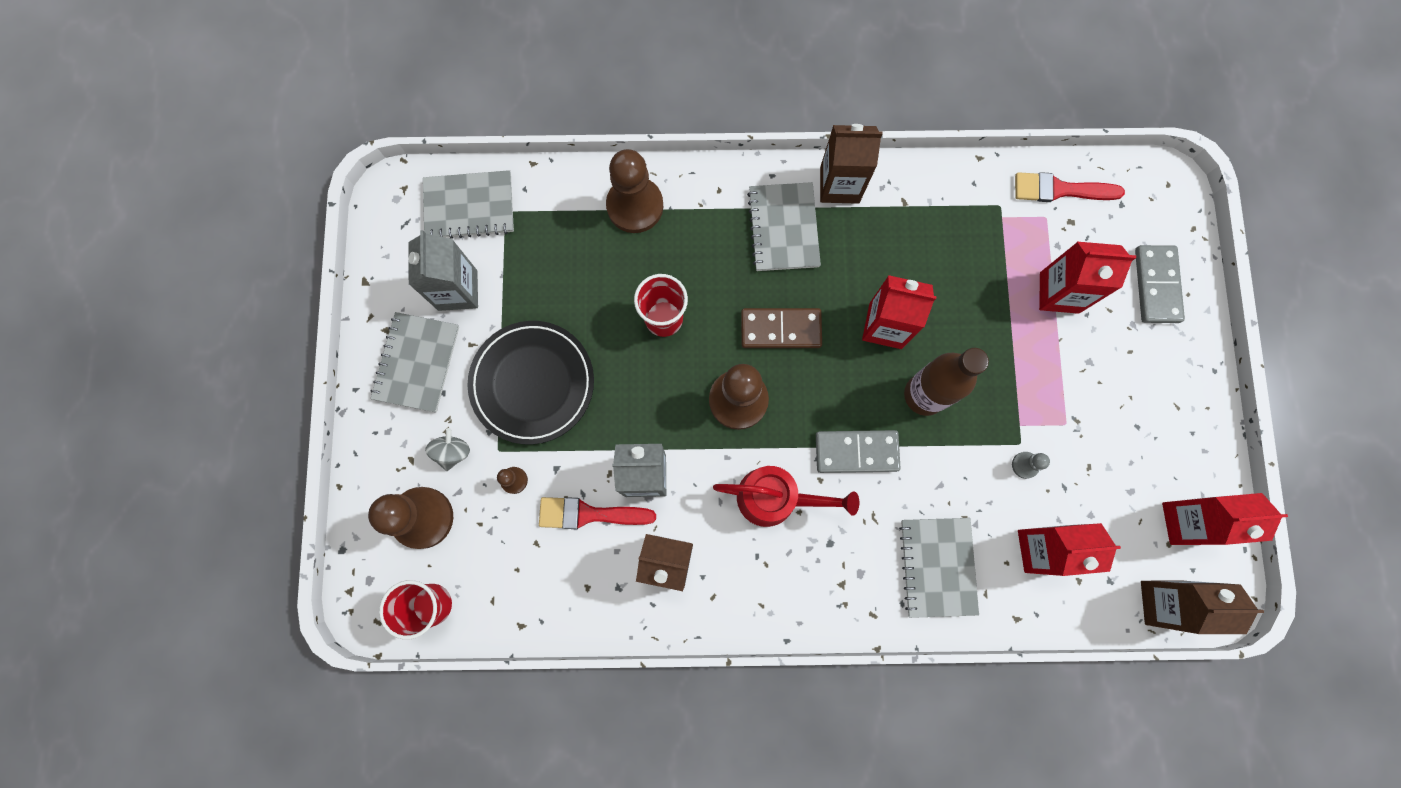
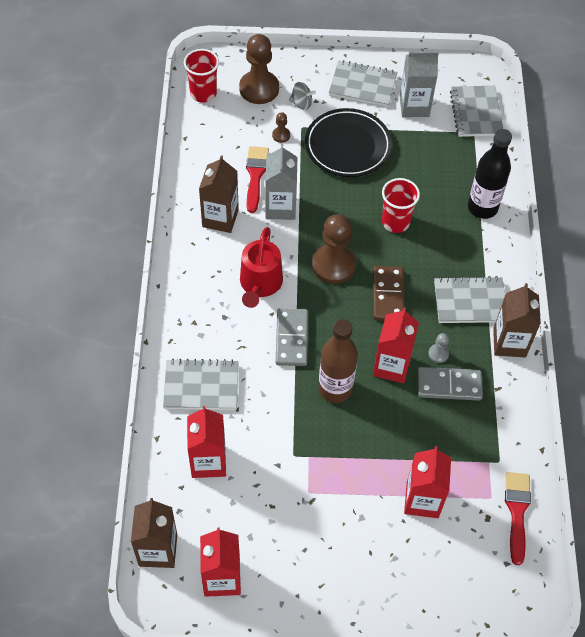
camera: 90 degrees right, 20 degrees down
brown pawn [606,149,663,233] -> black bottle [468,129,512,219]
grey pawn [1012,452,1050,479] -> grey pawn moved to [428,333,449,363]
grey domino [1135,245,1185,323] -> grey domino moved to [418,367,483,401]

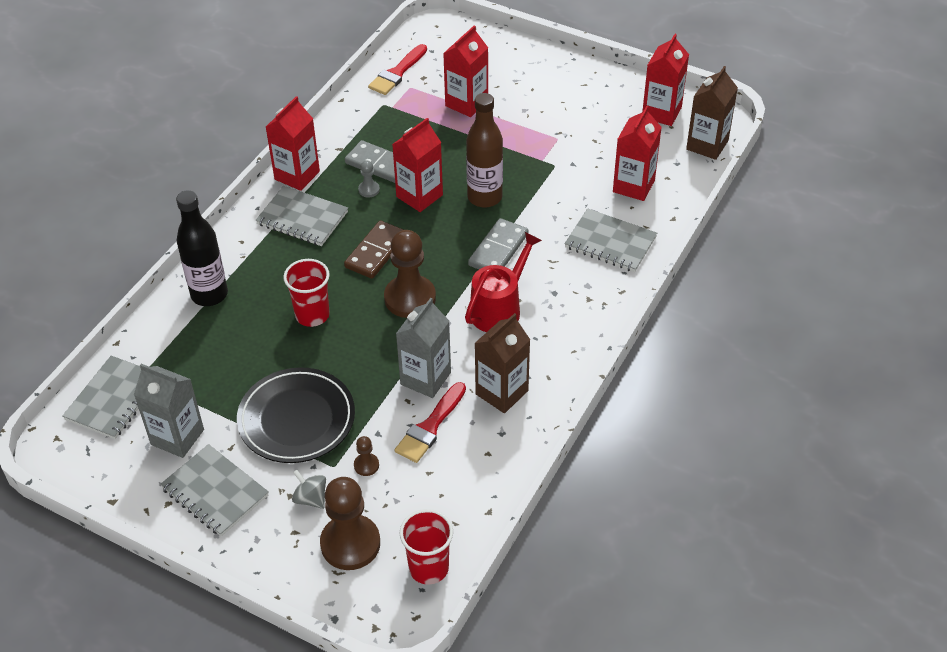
camera: 150 degrees left, 10 degrees down
brown carton [493,283,541,357] -> red carton [266,96,320,191]

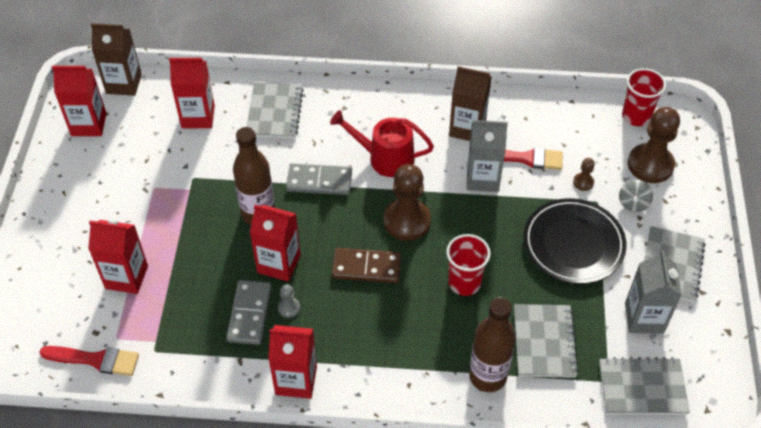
camera: 115 degrees left, 5 degrees up
black bottle [176,190,228,306] -> brown bottle [469,297,516,392]
grey notebook [256,186,348,246] -> grey notebook moved to [514,304,579,378]

